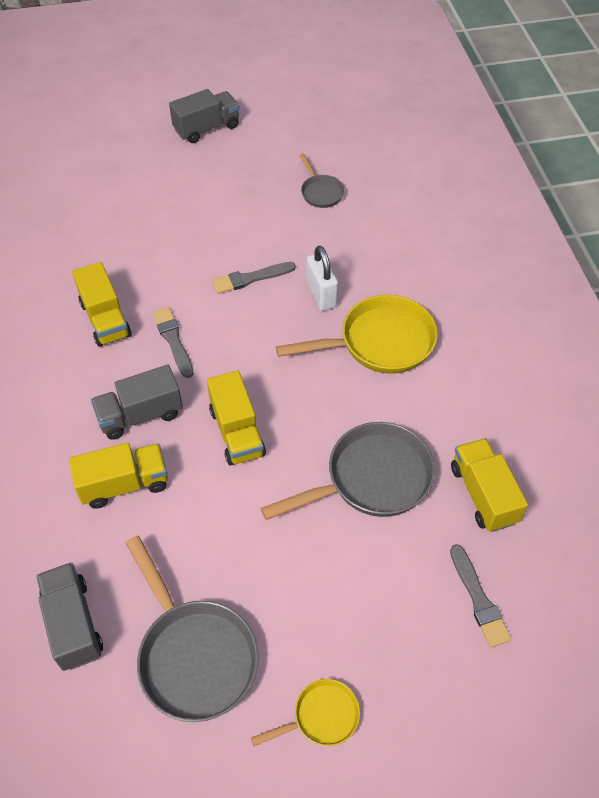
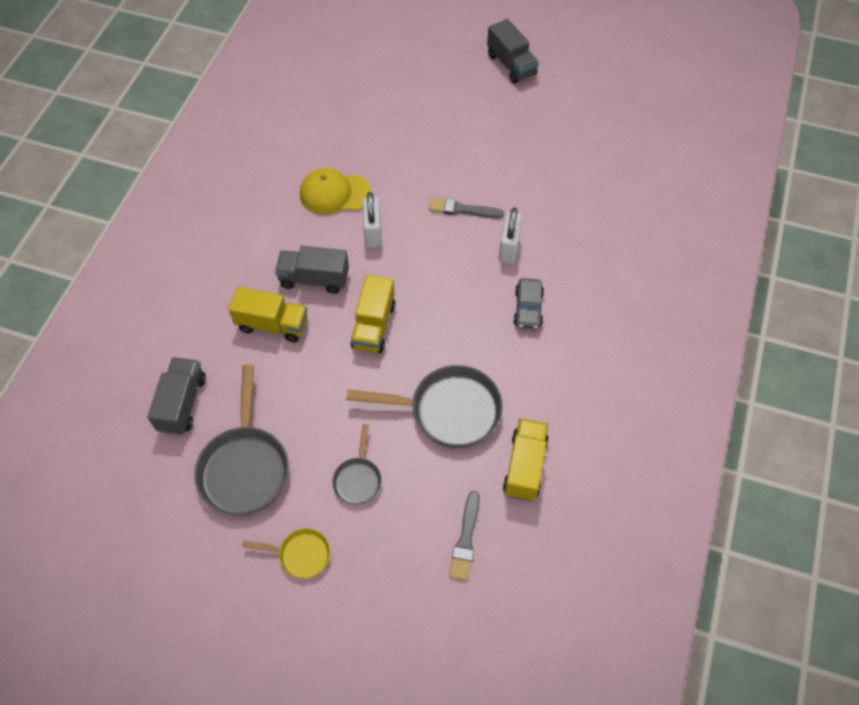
camera: 30 degrees right, 5 degrees up
yellow truck [72,262,132,347] -> yellow cap [300,168,371,215]
grey brush [152,307,194,378] -> white padlock [362,192,382,248]
grey truck [169,89,239,143] -> grey truck turned 60 degrees clockwise [487,19,539,84]
yellow pan [276,295,438,374] -> grey car [513,278,544,330]
grey pan [299,154,345,208] -> grey pan moved to [332,424,382,505]

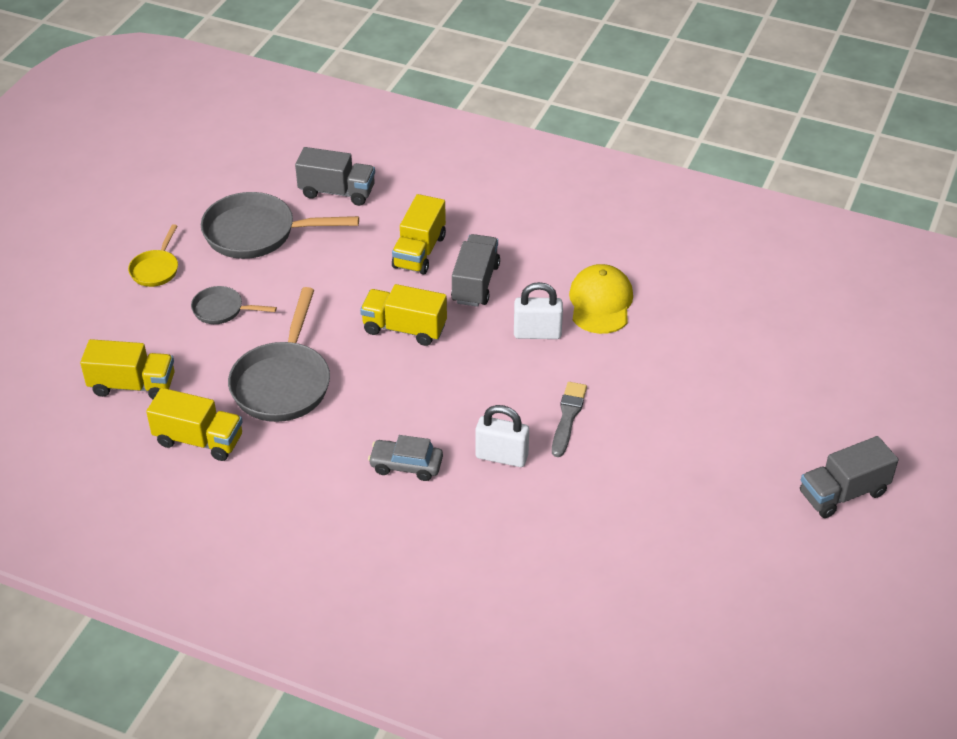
camera: 95 degrees right, 15 degrees down
grey brush [449,491,480,581] -> yellow truck [80,339,174,399]

